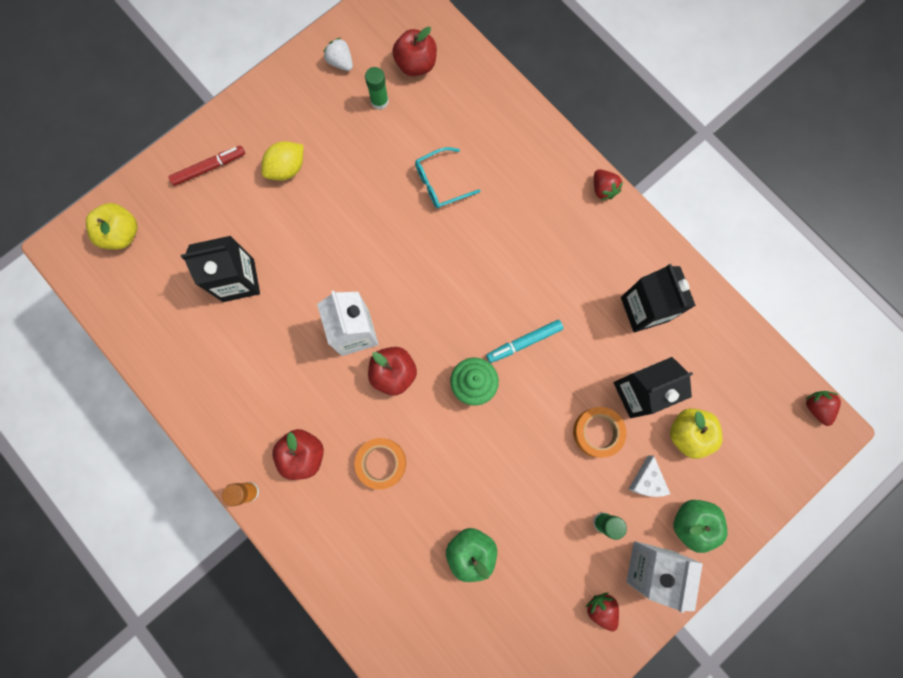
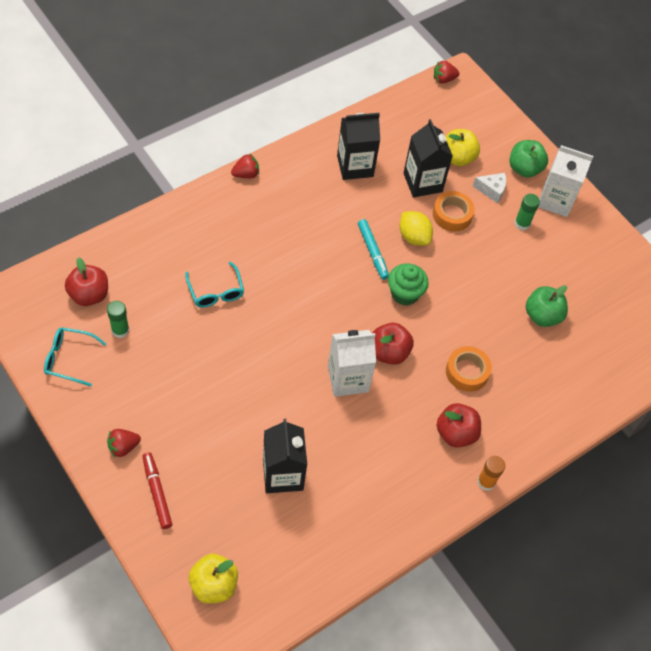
camera: 90 degrees left, 20 degrees down
yellow lemon [262,141,304,181] -> yellow lemon moved to [400,211,433,246]
white strawberry [324,38,353,71] -> turquoise glasses [44,327,106,386]
red strawberry [586,592,619,631] -> red strawberry moved to [107,429,141,457]

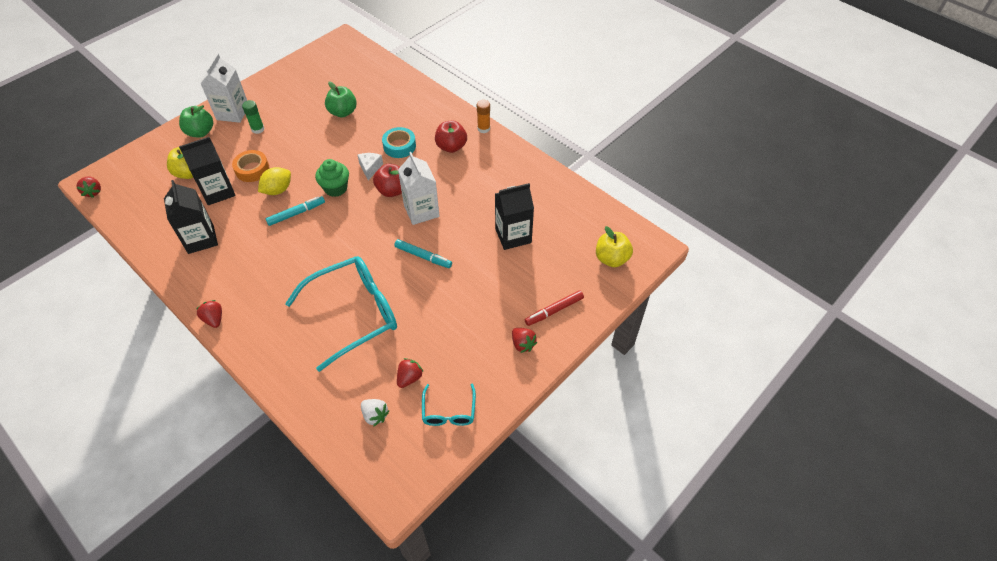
camera: 95 degrees left, 5 degrees down
red apple [65,257,108,306] -> white strawberry [361,399,389,427]
green glue stick [107,301,129,338] -> red strawberry [397,358,423,388]
turquoise glasses [185,262,244,308] -> turquoise glasses [285,256,397,372], size x2.05
orange tape [446,346,492,392] -> turquoise tape [382,127,416,158]
white cheese [473,173,506,204] -> white cheese moved to [358,153,383,181]
none -> turquoise marker [394,239,452,268]

